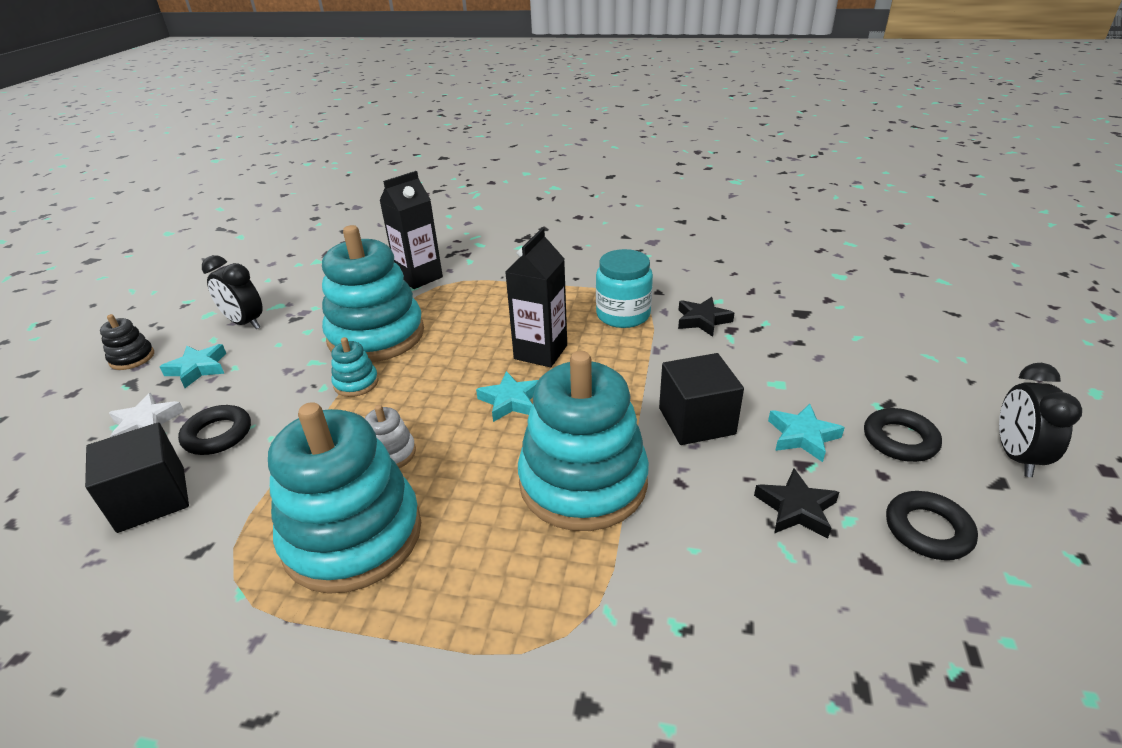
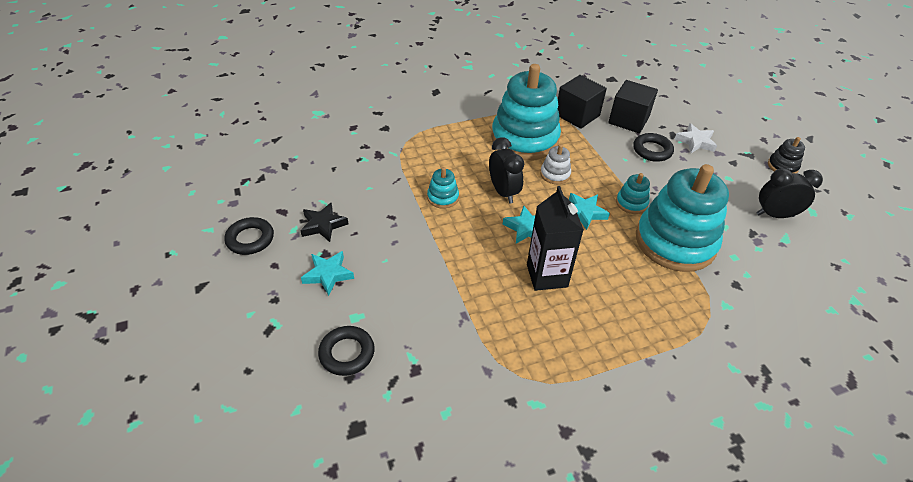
camera: 145 degrees right, 10 degrees up
turquoise star [160,344,226,388] -> turquoise star moved to [569,193,610,230]
black carton [379,171,443,289] -> none
turquoise stacking toy [518,351,649,531] -> turquoise stacking toy [427,167,459,209], size x0.42
turquoise jar [596,249,653,328] -> none
black cube [659,353,744,445] -> black cube moved to [558,75,607,129]
black star [678,297,734,337] -> none
black ring [864,408,942,462] -> black ring moved to [318,326,375,376]
black clock [999,363,1082,477] -> black clock moved to [489,137,524,203]

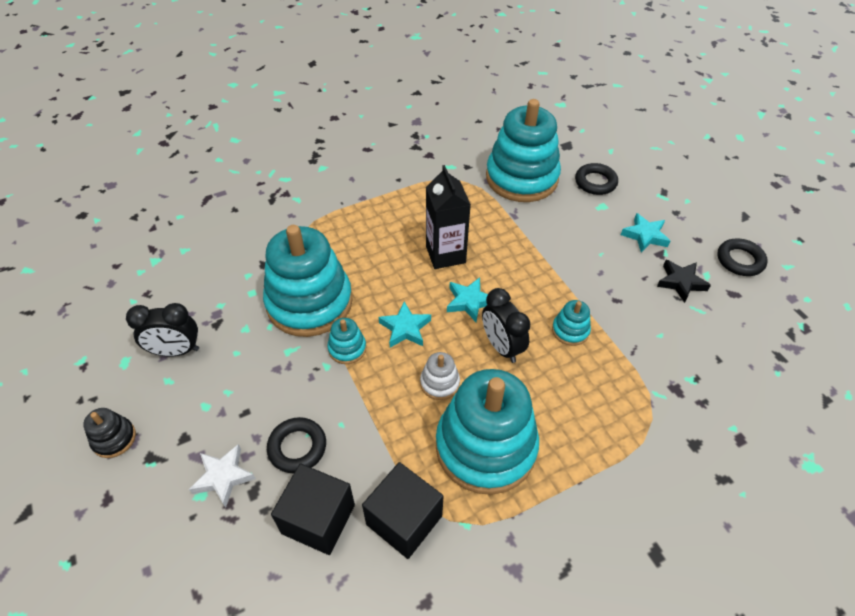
camera: 175 degrees right, 5 degrees up
none -> turquoise stacking toy [486,99,561,202]

